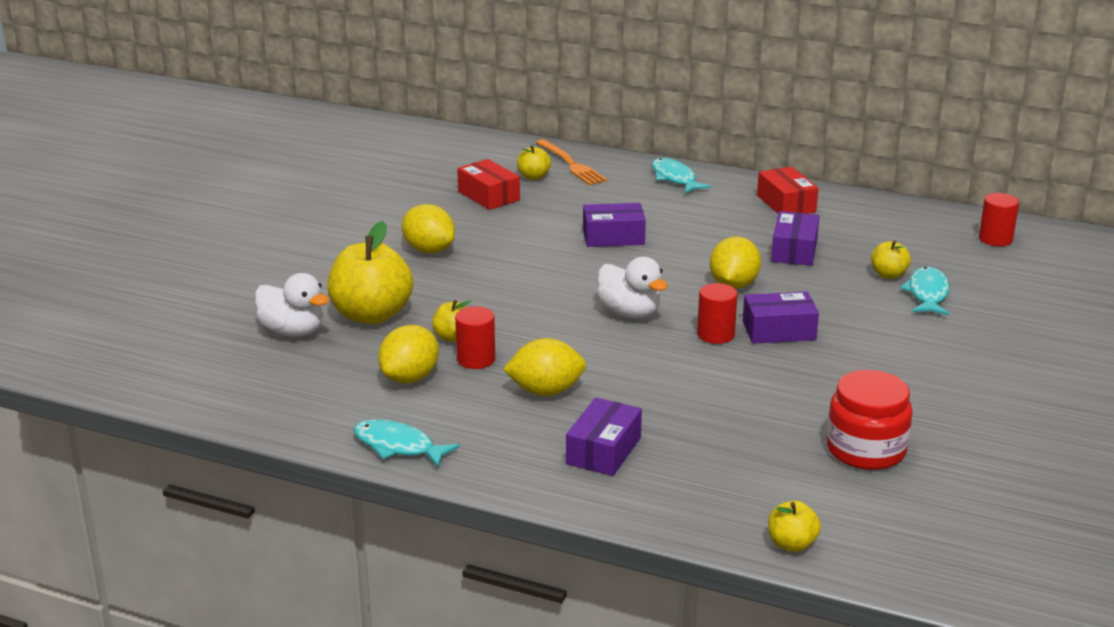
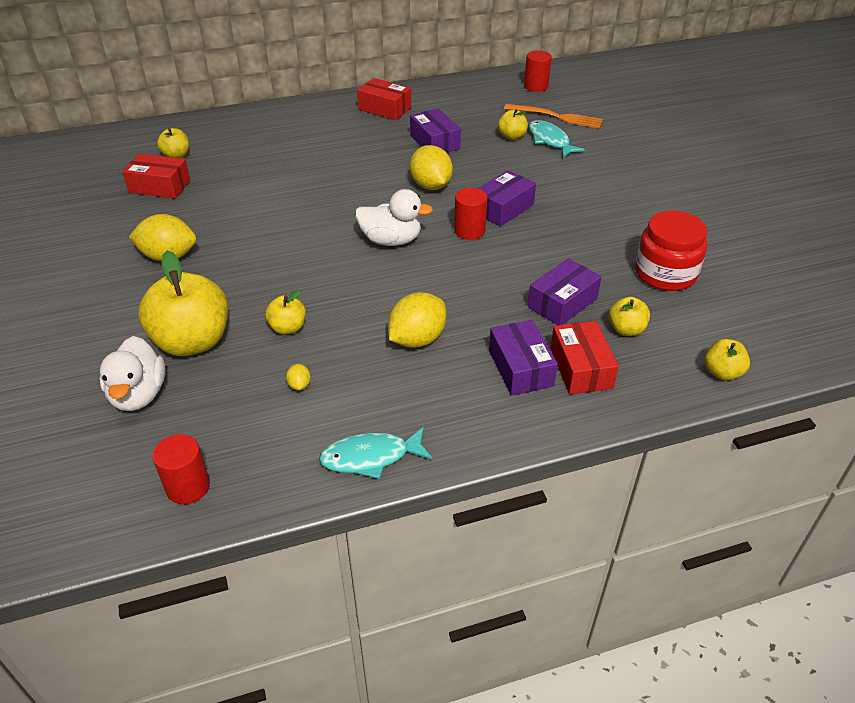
camera: 40 degrees left, 15 degrees up
white duck [255,273,329,337] -> white duck turned 90 degrees clockwise [100,336,166,411]
yellow lemon [378,325,439,383] -> yellow lemon [286,364,311,391], size x0.44
red cylinder [455,306,495,369] -> red cylinder moved to [153,434,210,504]
orange fork [536,139,607,185] -> orange fork moved to [504,104,603,128]
purple box [583,203,646,247] -> purple box moved to [528,258,602,325]
turquoise fish [652,158,712,194] -> none
none -> red box [550,321,619,394]
none -> yellow apple [609,297,650,336]

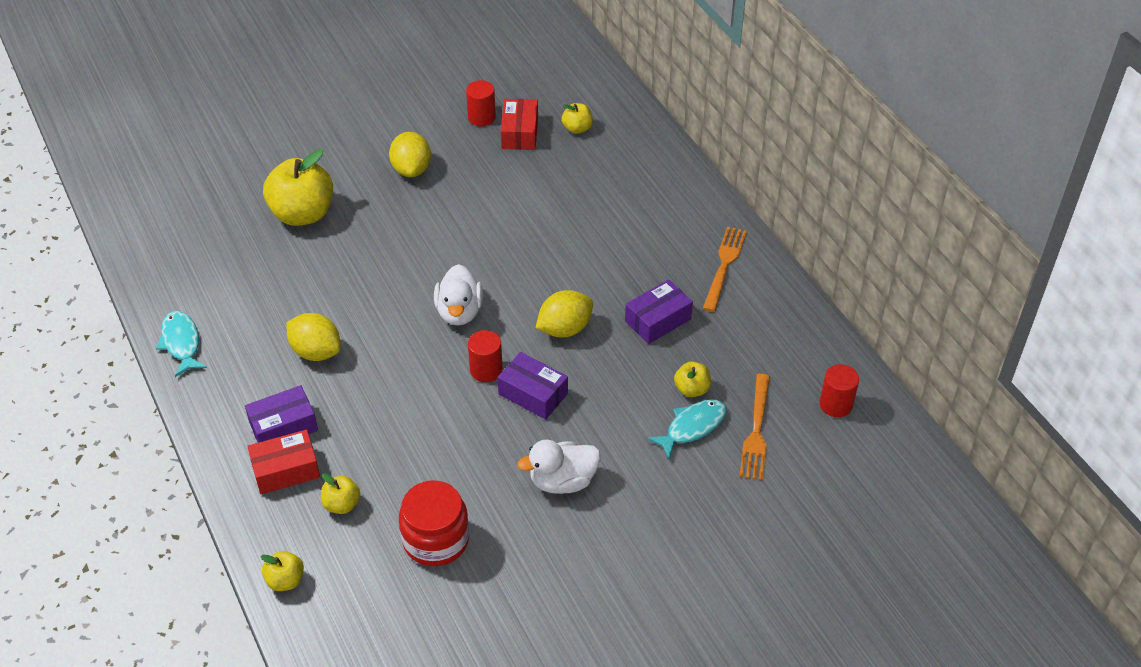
camera: 80 degrees right, 5 degrees up
white duck [100,336,166,411] -> white duck moved to [517,440,601,494]
red cylinder [153,434,210,504] -> red cylinder moved to [466,80,496,126]
yellow apple [265,290,306,335] -> none
yellow lemon [286,364,311,391] -> none
red box [357,78,411,120] -> orange fork [702,227,747,312]
purple box [528,258,602,325] -> none

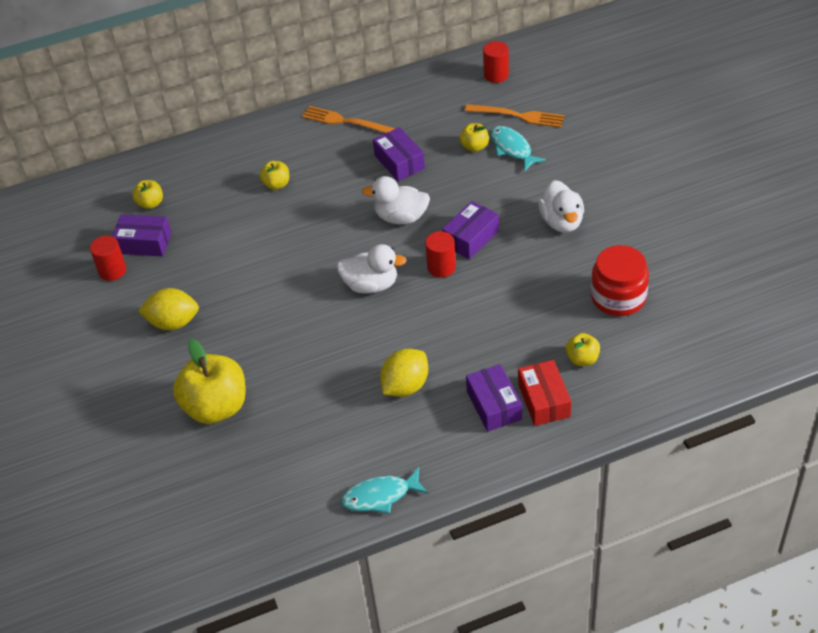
camera: 80 degrees left, 0 degrees up
yellow apple [260,551,304,591] -> yellow apple moved to [260,161,289,190]
red box [501,99,538,150] -> purple box [112,214,171,257]
yellow lemon [536,290,593,338] -> white duck [362,176,430,225]

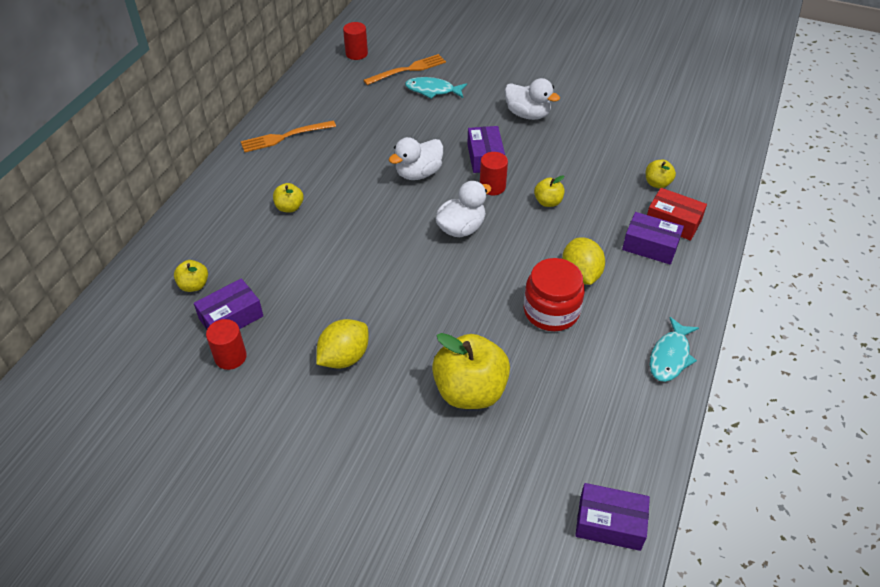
camera: 50 degrees left, 0 degrees up
purple box [373,127,425,181] -> purple box moved to [575,483,650,551]
yellow apple [460,123,489,152] -> yellow apple moved to [534,175,565,207]
red jar [591,245,649,316] -> red jar moved to [524,258,585,331]

